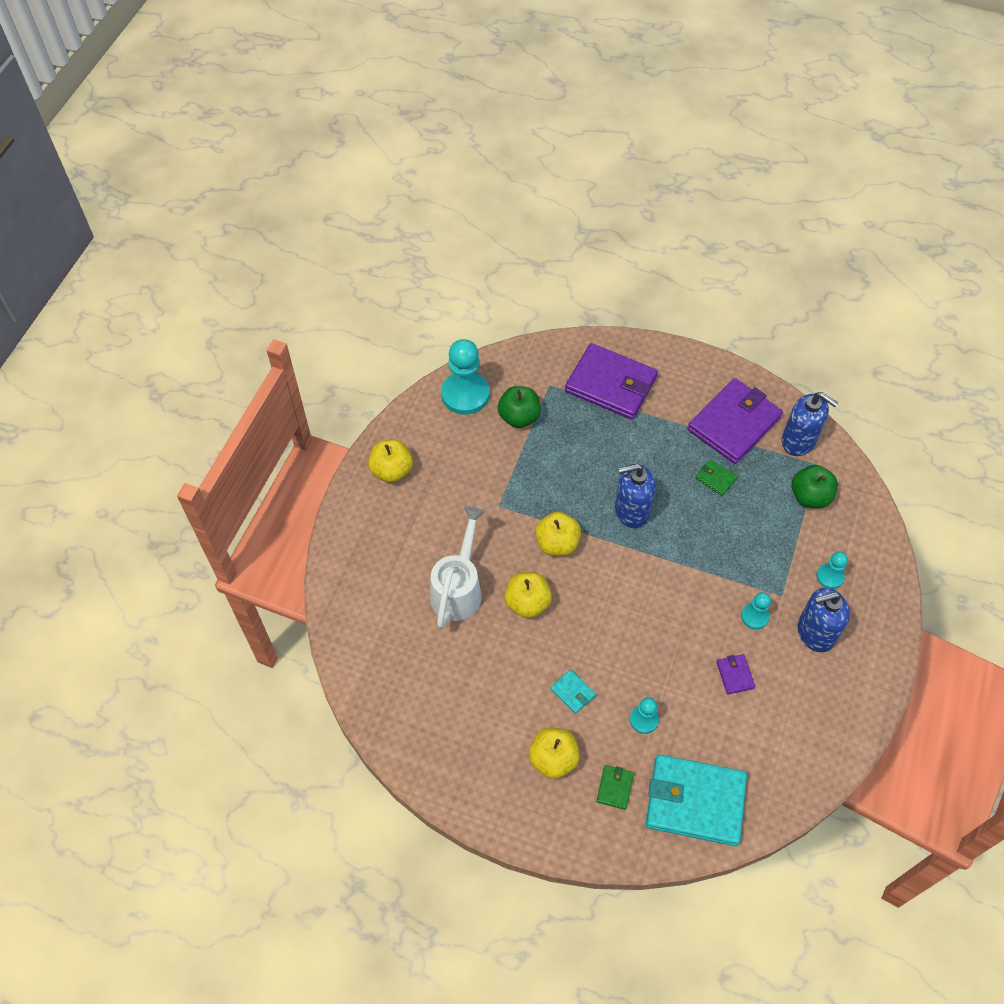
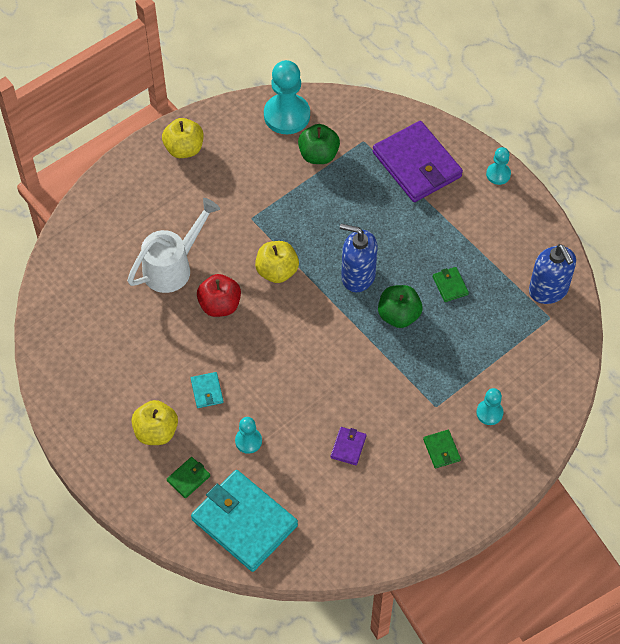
camera: 30 degrees right, 0 degrees up
yellow apple [504,572,552,618] -> red apple [197,274,241,317]
purple wallet [687,378,783,464] -> none
turquoise pawn [741,592,771,629] -> turquoise pawn moved to [486,147,511,185]
green apple [792,465,838,508] -> green apple moved to [378,285,423,328]
blue soap dispenser [797,587,850,652] -> green wallet [423,430,461,468]

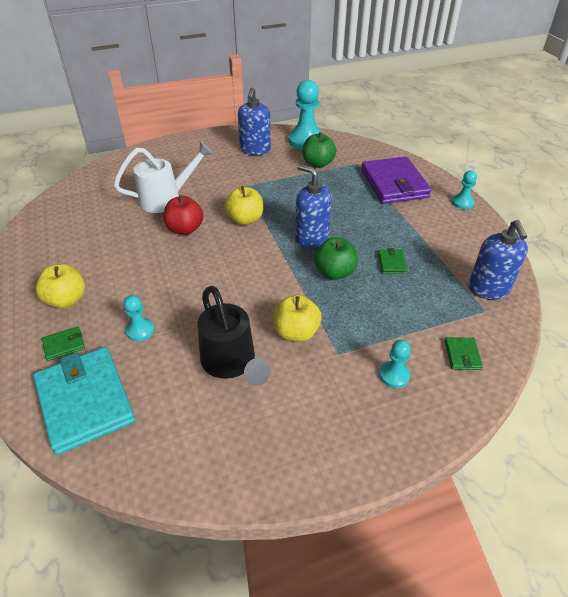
camera: 20 degrees right, 15 degrees down
yellow apple [162,118,203,158] -> yellow apple moved to [273,295,321,342]
turquoise wallet [191,372,223,408] -> none
purple wallet [331,427,366,465] -> black watering can [197,286,270,386]
green wallet [423,430,461,468] -> green wallet moved to [445,337,483,370]
none -> blue soap dispenser [238,87,271,155]

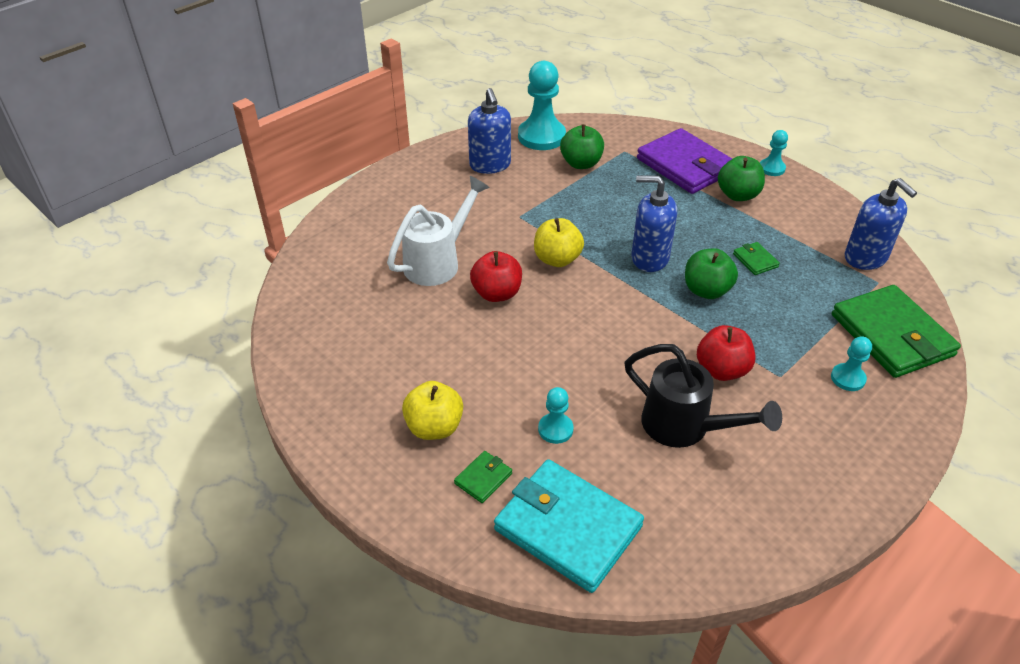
camera: 25 degrees left, 0 degrees up
yellow apple [273,295,321,342] -> red apple [697,325,755,381]
green wallet [445,337,483,370] -> green wallet [832,285,961,378], size x2.40
none -> green apple [718,156,765,201]

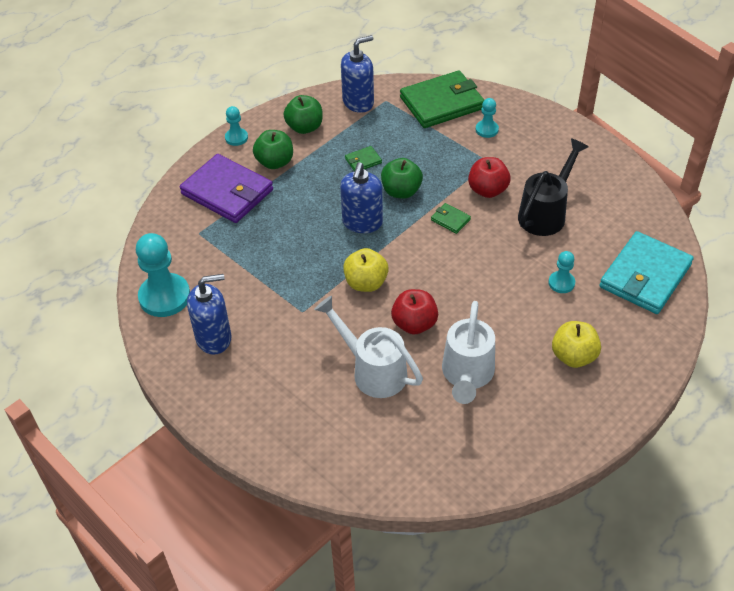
camera: 90 degrees left, 5 degrees up
green wallet [454,451,512,503] -> green wallet moved to [431,203,471,234]
green apple [560,124,604,169] -> green apple moved to [284,95,323,134]
purple wallet [637,128,732,194] -> purple wallet turned 75 degrees clockwise [180,154,273,223]
none -> white watering can [442,301,495,404]

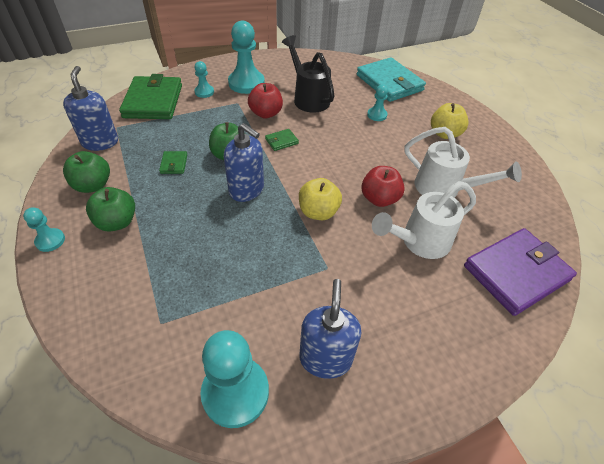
camera: 70 degrees left, 0 degrees up
purple wallet [180,154,273,223] -> purple wallet moved to [464,228,577,316]
none -> turquoise pawn [228,21,265,94]

